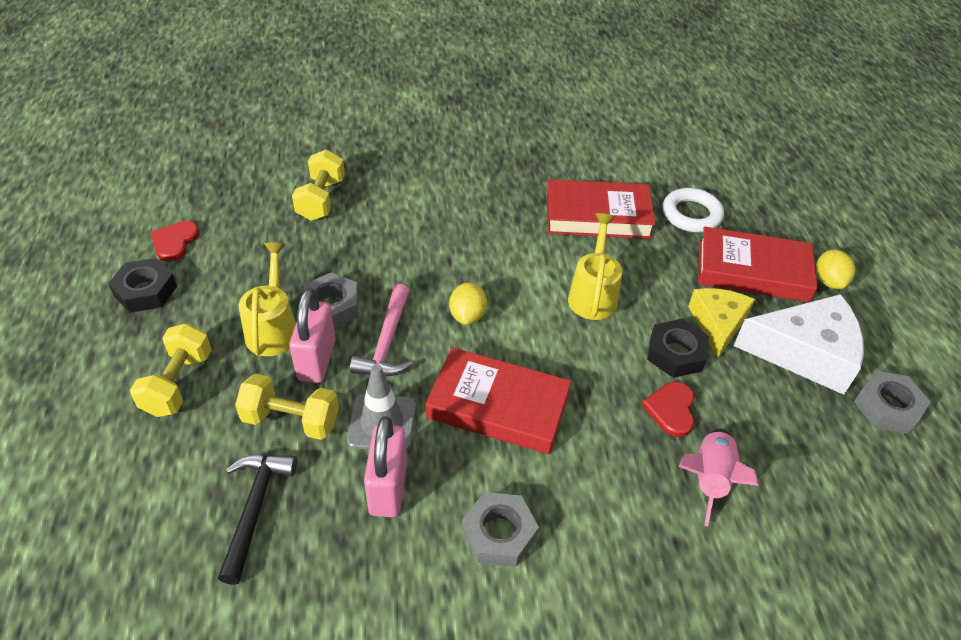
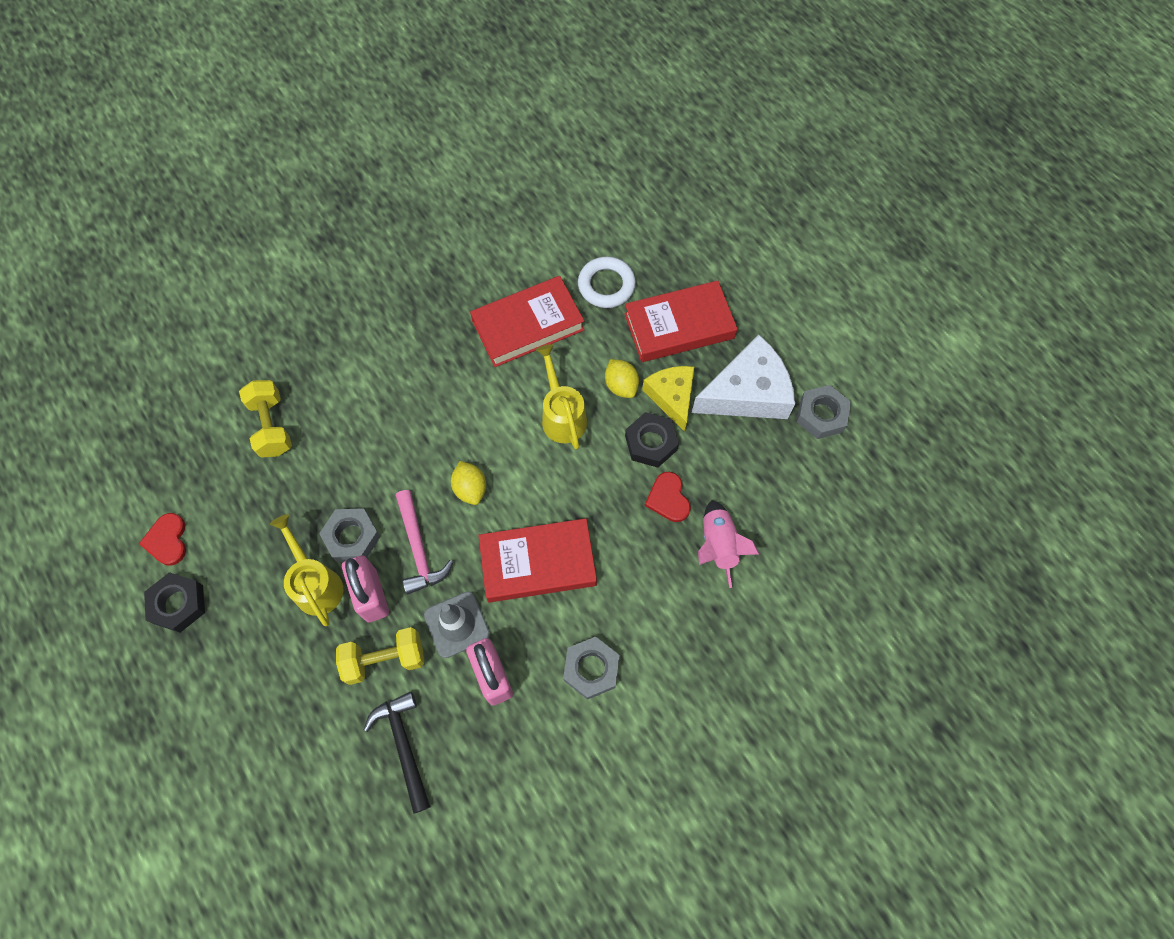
camera: 25 degrees left, 20 degrees up
yellow dumbbell [130,323,212,417] -> none
yellow lemon [816,250,855,289] -> yellow lemon moved to [605,359,639,398]

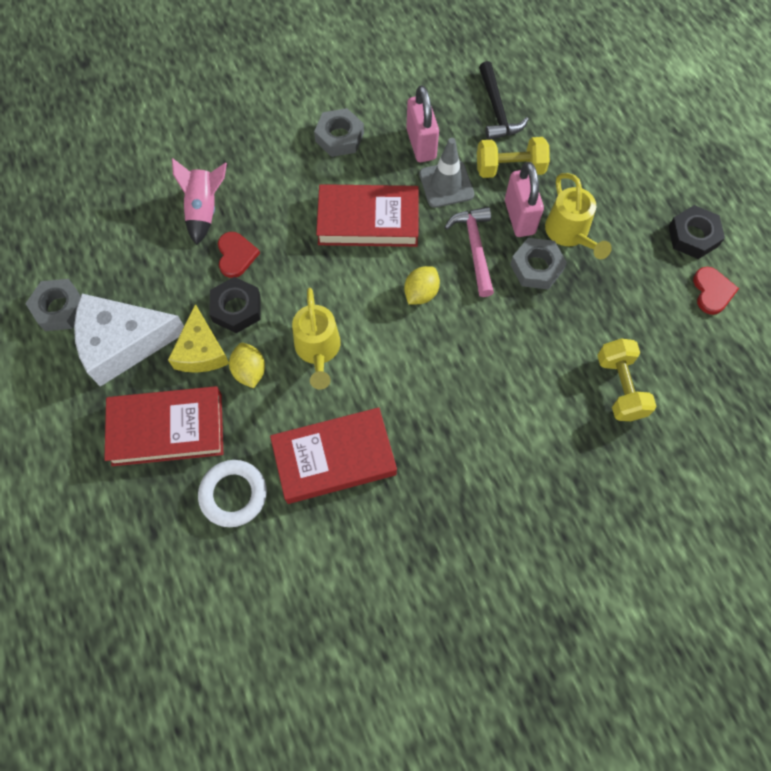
camera: 170 degrees left, 0 degrees up
yellow lemon [451,461,486,505] -> yellow lemon turned 45 degrees clockwise [404,266,440,305]

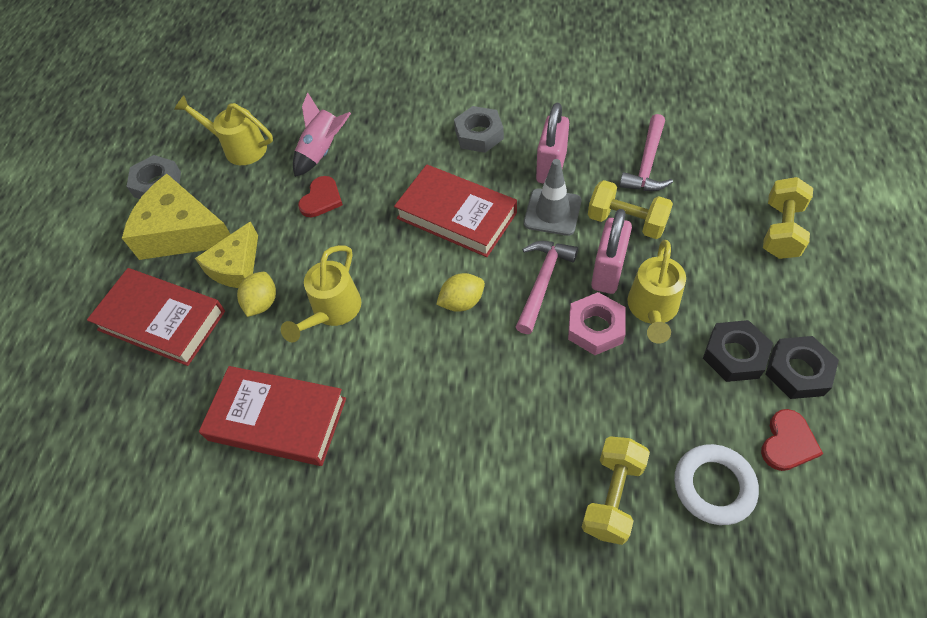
camera: 35 degrees right, 10 degrees down
white cheese [74,294,184,387] -> yellow cheese [122,174,231,260]
white ring [198,460,267,527] -> white ring moved to [674,444,759,525]
black nut [209,277,260,333] -> black nut moved to [703,320,773,382]
black hammer [479,61,529,140] -> pink hammer [619,114,673,191]
grey nut [510,238,567,290] -> pink nut [568,292,625,355]
none -> yellow watering can [174,96,273,165]
none -> yellow dumbbell [763,177,813,259]

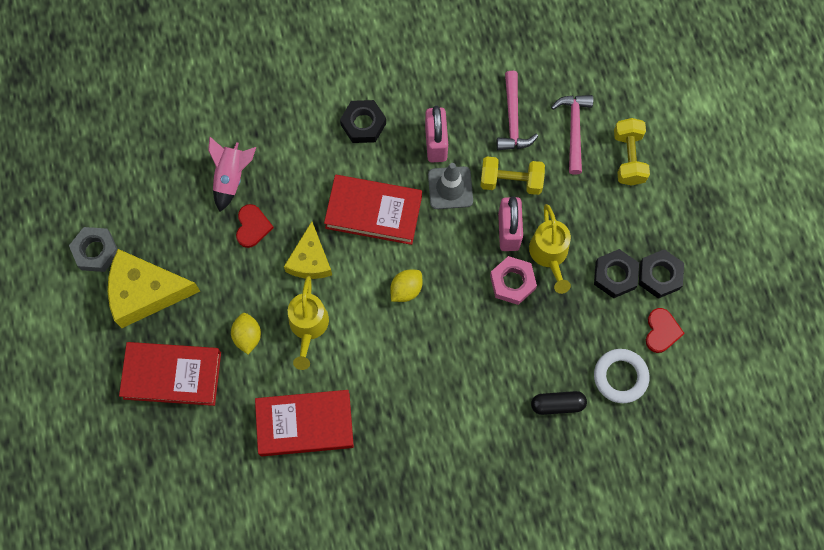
camera: 25 degrees left, 15 degrees up
yellow watering can [174,96,273,165] -> none
yellow cheese [195,221,258,288] -> yellow cheese moved to [284,221,332,279]
grey nut [454,106,504,153] -> black nut [340,100,386,143]
pink hammer [516,241,578,334] -> pink hammer moved to [551,95,593,175]
yellow dumbbell [582,436,650,545] -> black capsule [531,391,587,415]

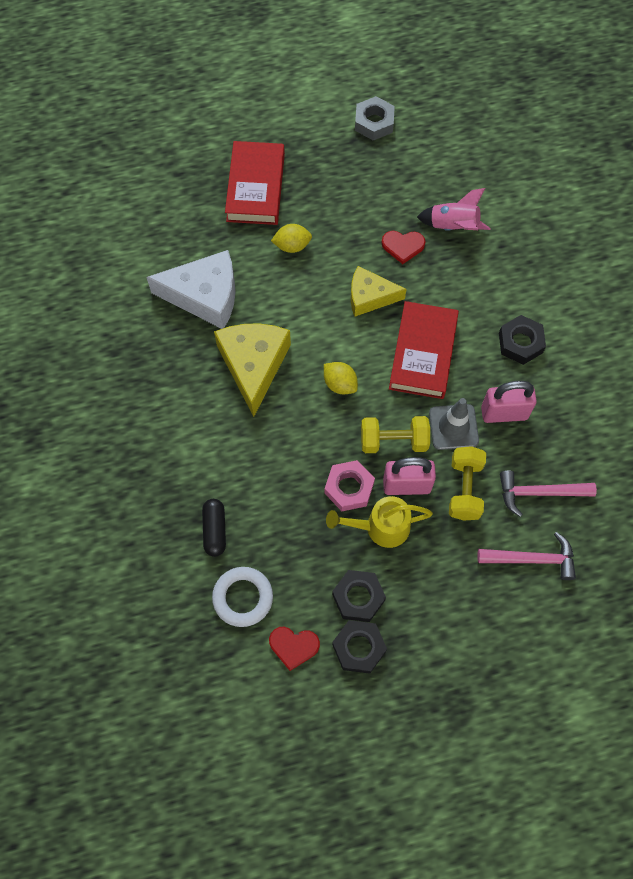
camera: 90 degrees right, 5 degrees down
yellow cheese [108,249,200,328] -> yellow cheese moved to [214,323,291,417]
red book [255,390,354,456] -> white cheese [146,250,236,329]
yellow watering can [288,276,329,370] -> none
yellow dumbbell [614,118,650,186] -> yellow dumbbell moved to [361,416,430,453]

